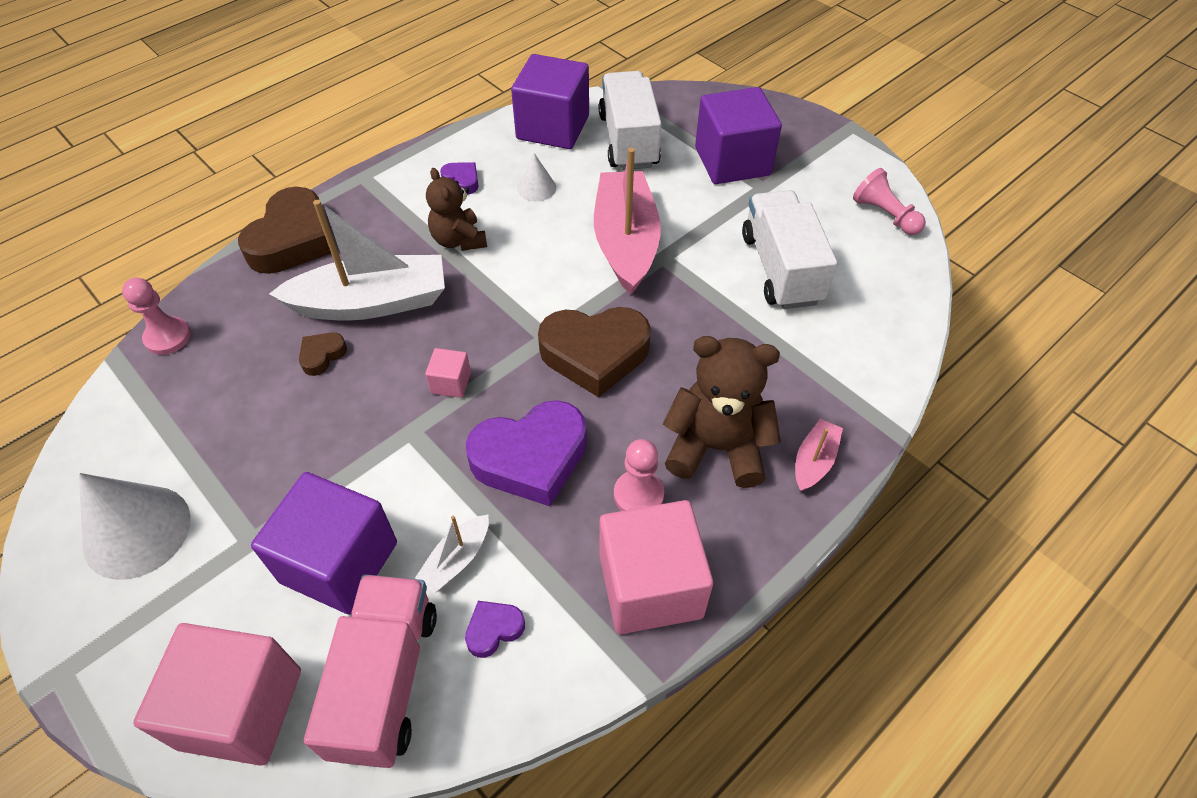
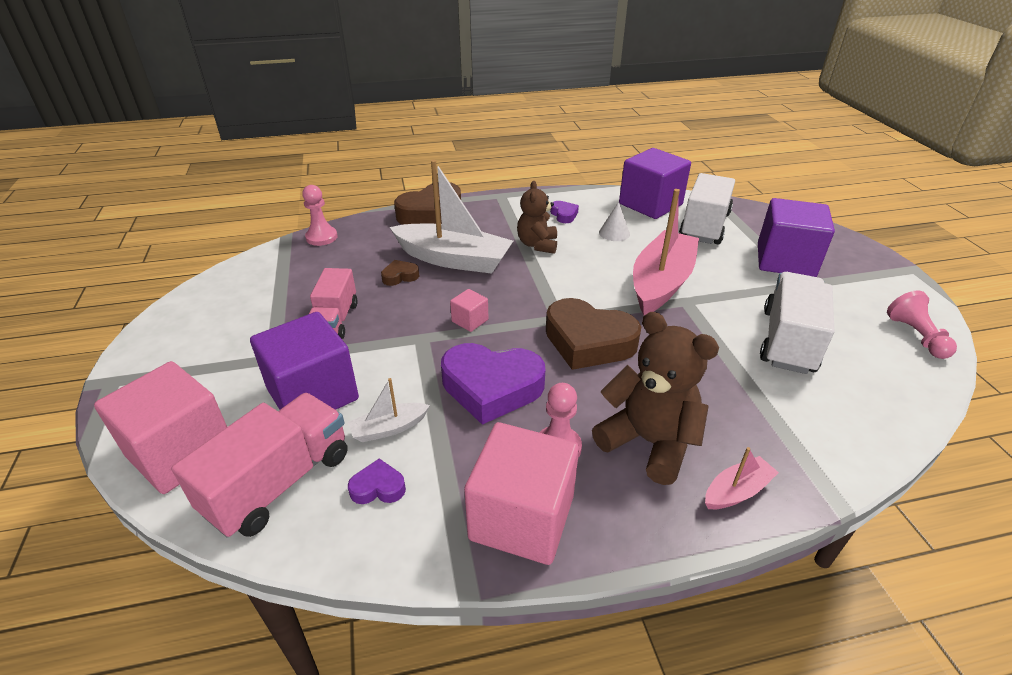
camera: 30 degrees right, 15 degrees down
white cone [79,473,190,580] -> none
none -> pink truck [309,268,358,339]

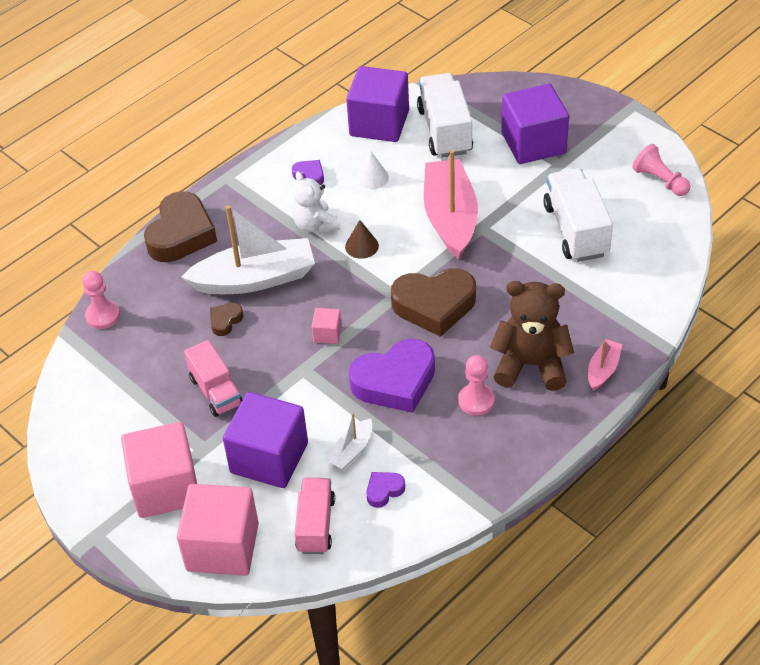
camera: 30 degrees left, 10 degrees up
pink truck [171,393,348,538] -> pink truck [294,478,335,554], size x0.66
pink cube [464,422,579,565] -> pink cube moved to [121,422,197,518]
brown teddy bear [517,181,557,254] -> white teddy bear [292,172,340,234]
none -> brown cone [345,220,379,259]

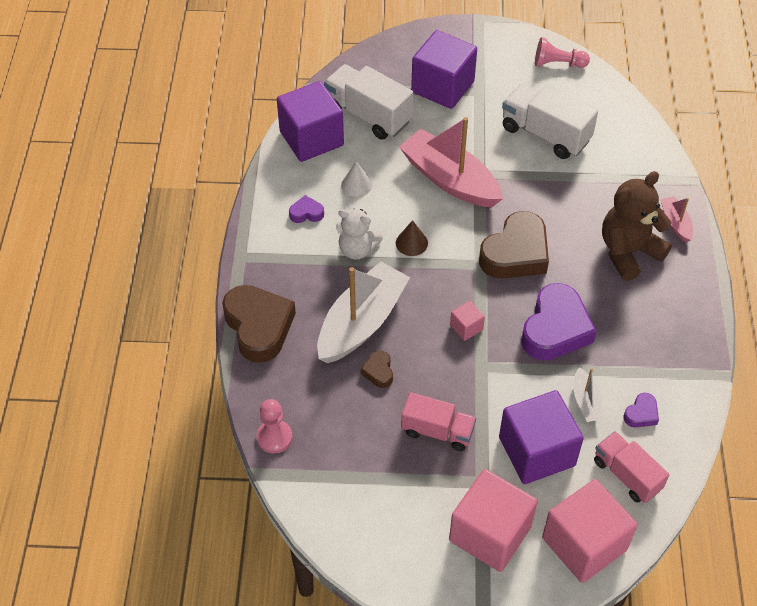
camera: 45 degrees left, 5 degrees up
purple heart [366,472,405,508] -> purple heart turned 150 degrees counterclockwise [624,393,659,427]
pink pawn [458,355,495,416] -> none

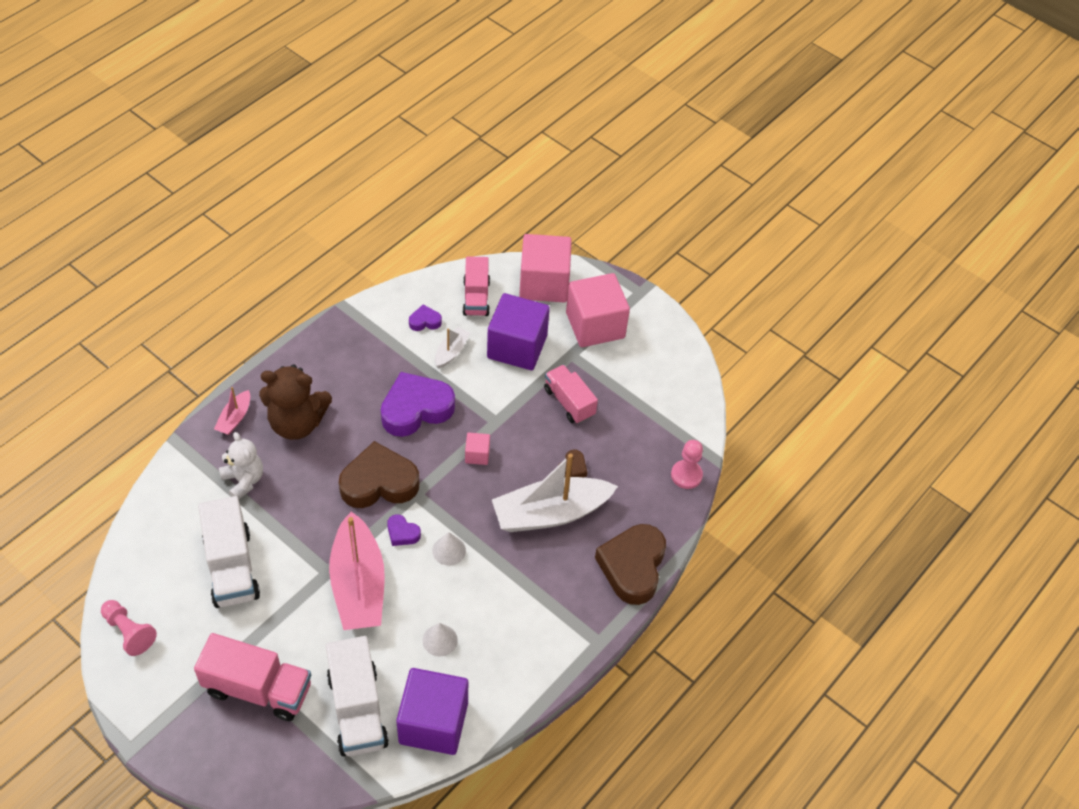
camera: 145 degrees left, 0 degrees up
purple heart [289,195,324,223] -> purple heart moved to [387,514,421,546]
white teddy bear [336,209,383,259] -> white teddy bear moved to [219,432,263,499]
brown cone [396,220,428,256] -> white cone [432,532,466,566]
purple cube [411,30,477,109] -> pink truck [194,633,311,721]

